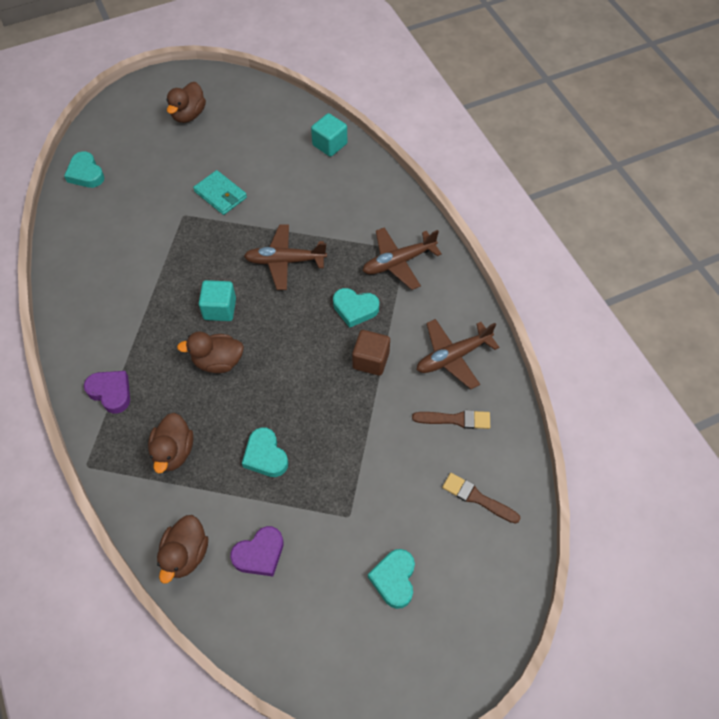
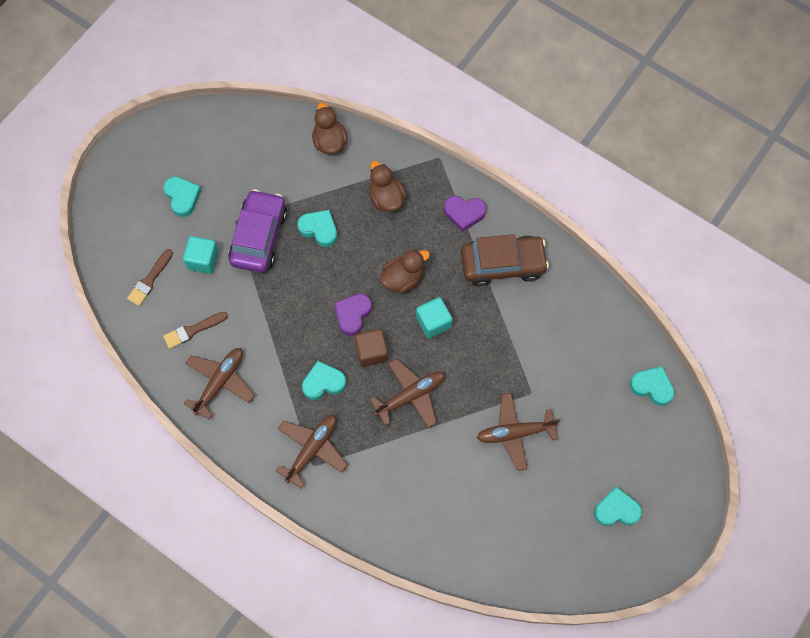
camera: 150 degrees right, 10 degrees up
brown duck [166,82,206,123] -> turquoise heart [594,486,642,526]
turquoise wallet [193,170,247,215] -> brown plane [477,393,560,471]
purple heart [230,526,284,576] -> purple heart moved to [334,294,372,336]
turquoise cube [311,113,347,157] -> turquoise cube moved to [183,236,219,274]
brown cube [352,330,390,376] -> brown cube moved to [354,329,388,367]
brown brush [442,473,521,524] -> brown brush turned 120 degrees clockwise [127,249,173,306]
none -> purple car [228,189,287,273]
none -> brown car [461,234,549,286]

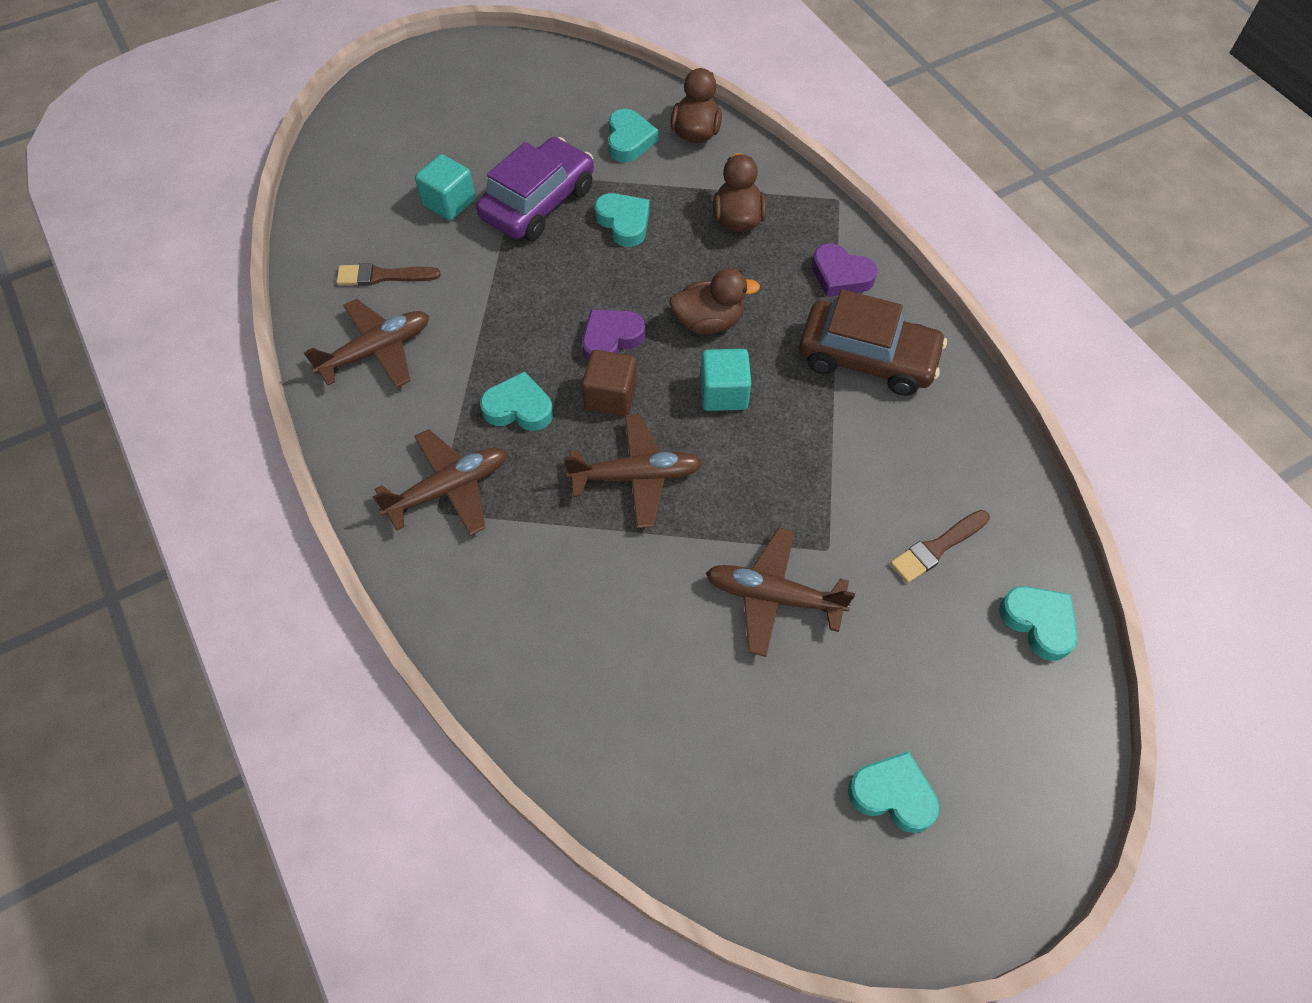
camera: 25 degrees right, 10 degrees down
brown brush [127,249,173,306] -> brown brush moved to [890,510,990,583]
turquoise heart [163,177,201,217] -> turquoise heart moved to [608,109,659,162]

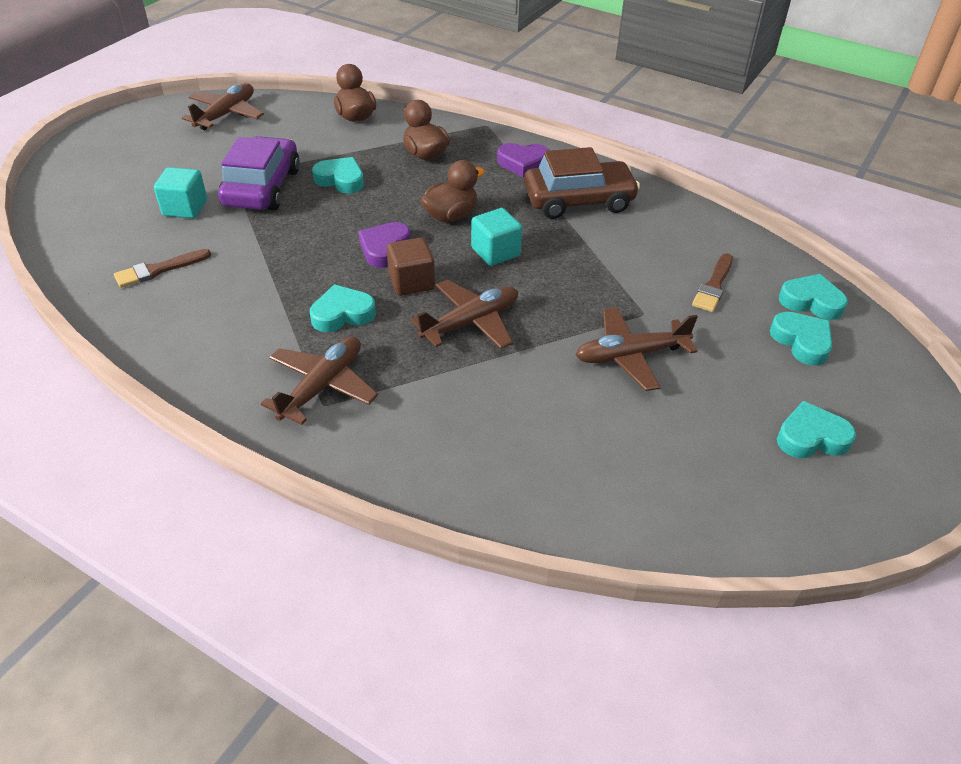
camera: 30 degrees left, 15 degrees down
brown plane [304,299,429,388] -> brown plane moved to [182,83,264,130]
turquoise heart [608,109,659,162] -> turquoise heart moved to [770,312,832,366]

